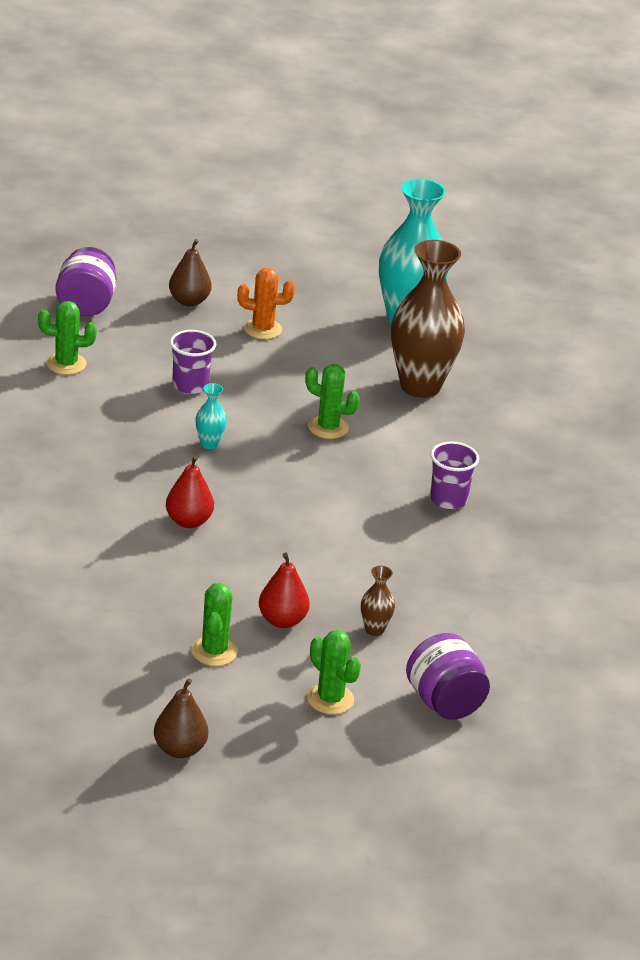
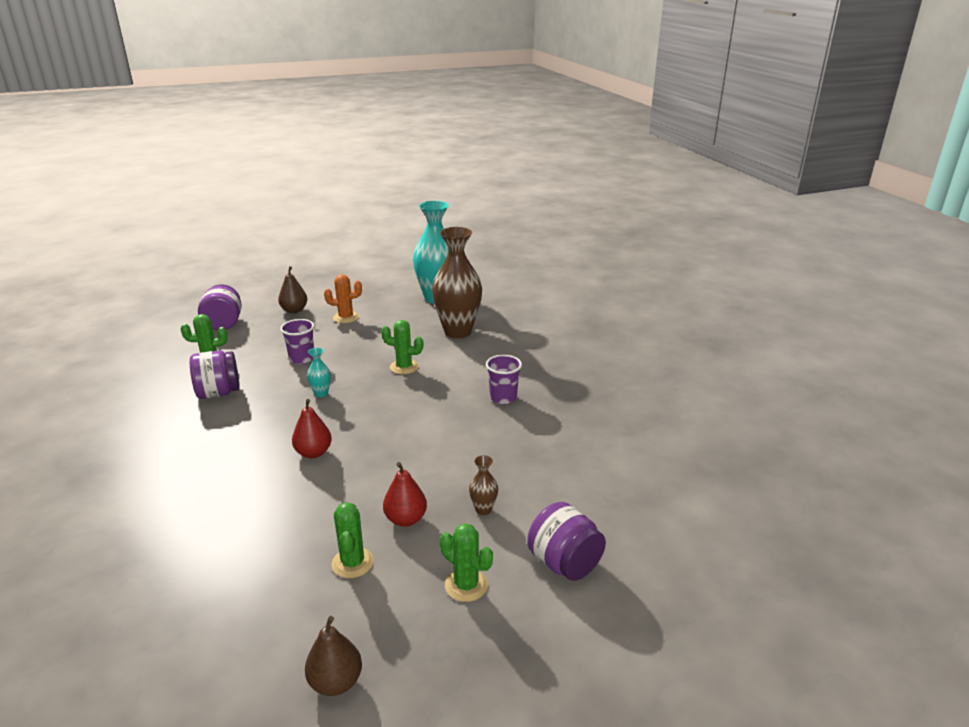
camera: 10 degrees left, 5 degrees down
none -> purple jar [190,350,240,399]

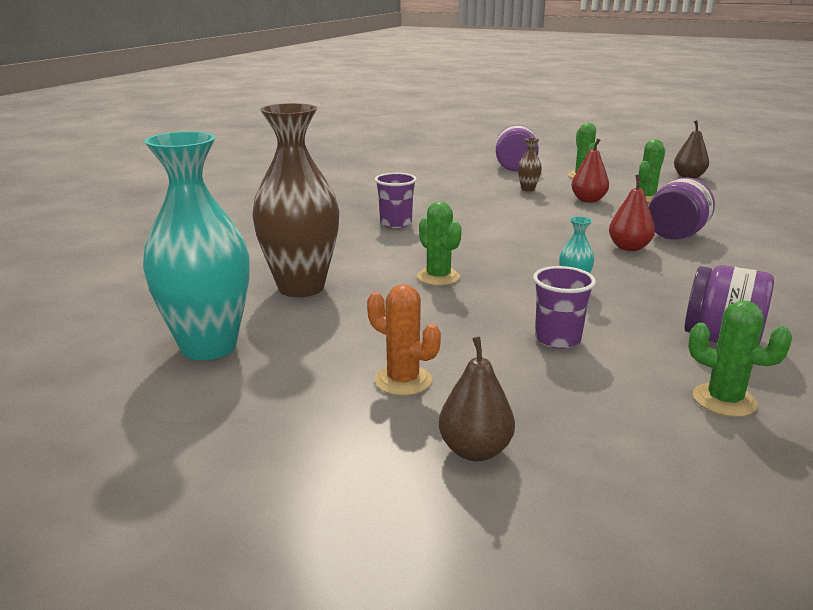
camera: 135 degrees left, 5 degrees down
purple jar [198,284,242,330] -> purple jar moved to [649,178,715,240]

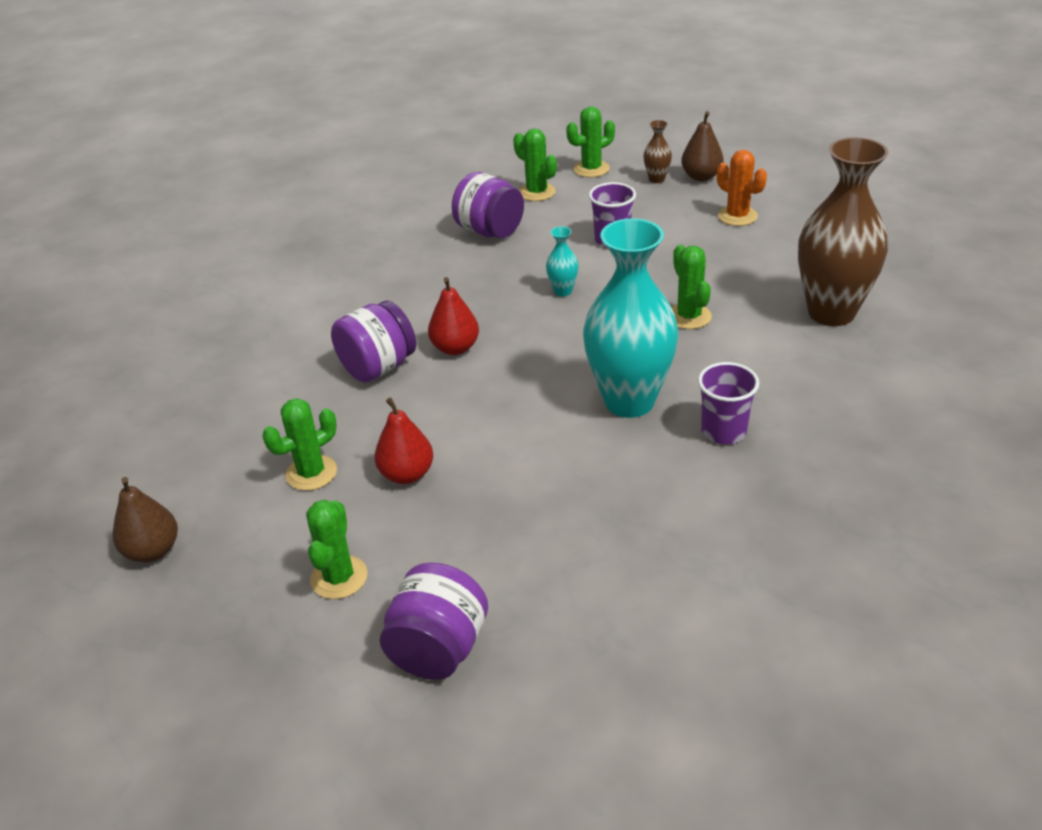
camera: 165 degrees left, 15 degrees up
turquoise vase [143,131,250,361] -> turquoise vase moved to [583,218,678,418]
brown vase [518,138,542,192] -> brown vase moved to [643,120,672,183]
none -> green cactus [566,106,615,178]

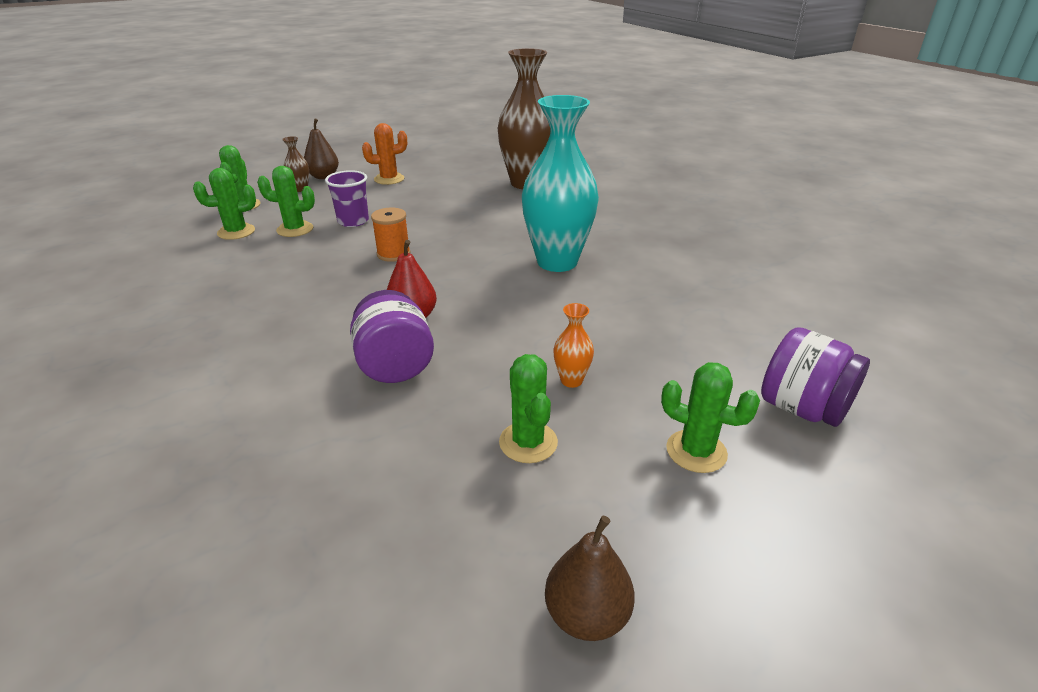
camera: 70 degrees left, 5 degrees down
red pear [374,398,433,484] -> orange vase [553,303,594,388]
purple jar [452,172,524,238] -> none
turquoise vase [546,226,579,297] -> orange spool [371,208,410,262]
green cactus [671,244,712,329] -> green cactus moved to [257,166,315,237]
purple cup [698,362,759,444] -> none

